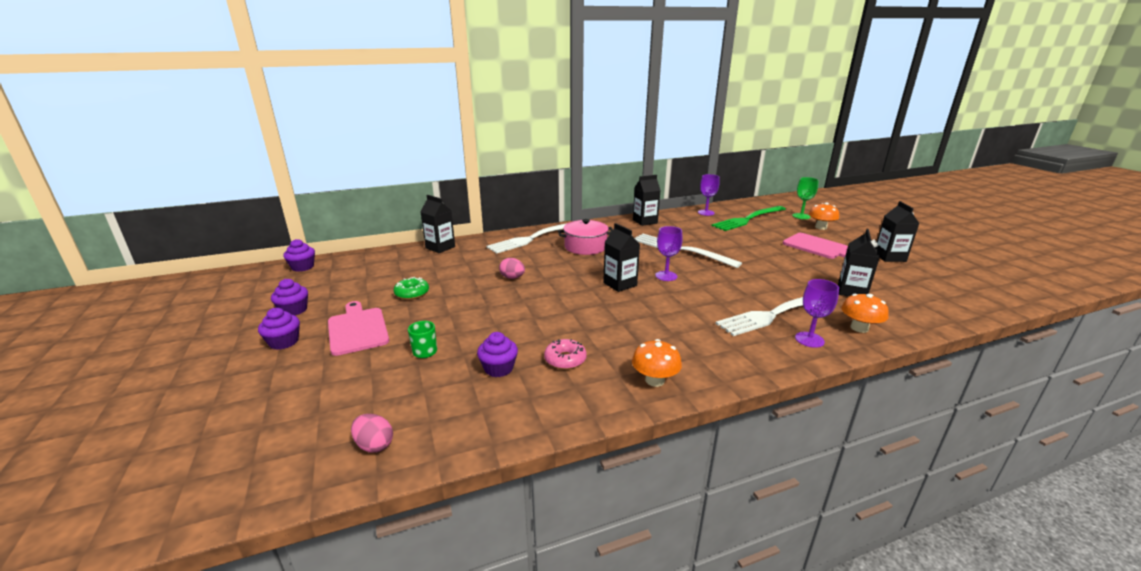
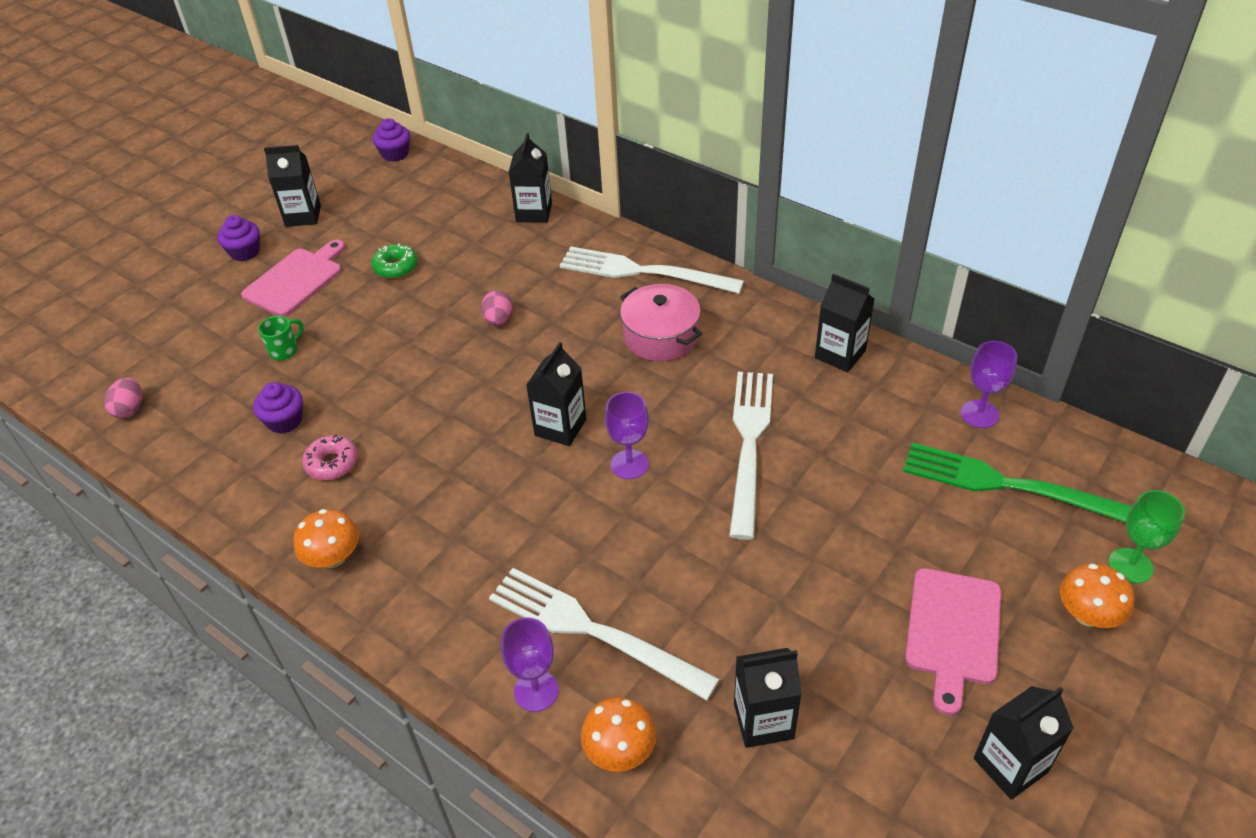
camera: 60 degrees right, 20 degrees up
purple cupcake [271,279,308,316] -> black carton [264,145,321,227]

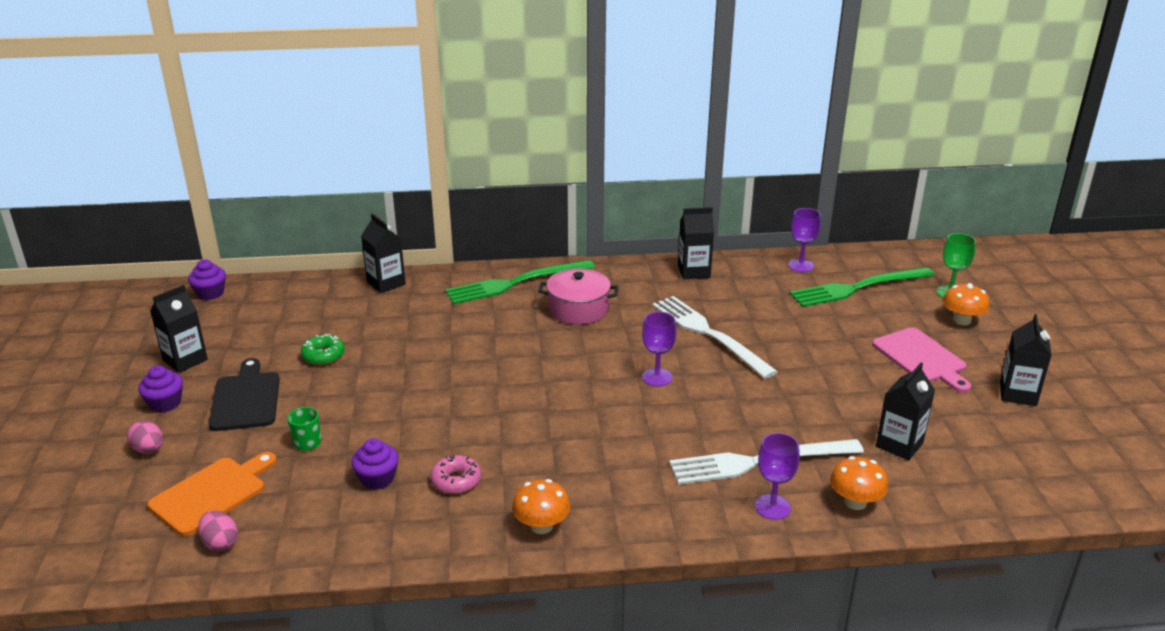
camera: 45 degrees left, 15 degrees down
pink cutting board [241,240,345,317] -> black cutting board [209,358,280,431]
pink egg [481,290,513,326] -> pink egg moved to [127,420,163,454]
black carton [526,342,586,446] -> none
white fork [560,246,744,294] -> green fork [445,260,595,304]
none -> orange cutting board [147,452,277,536]

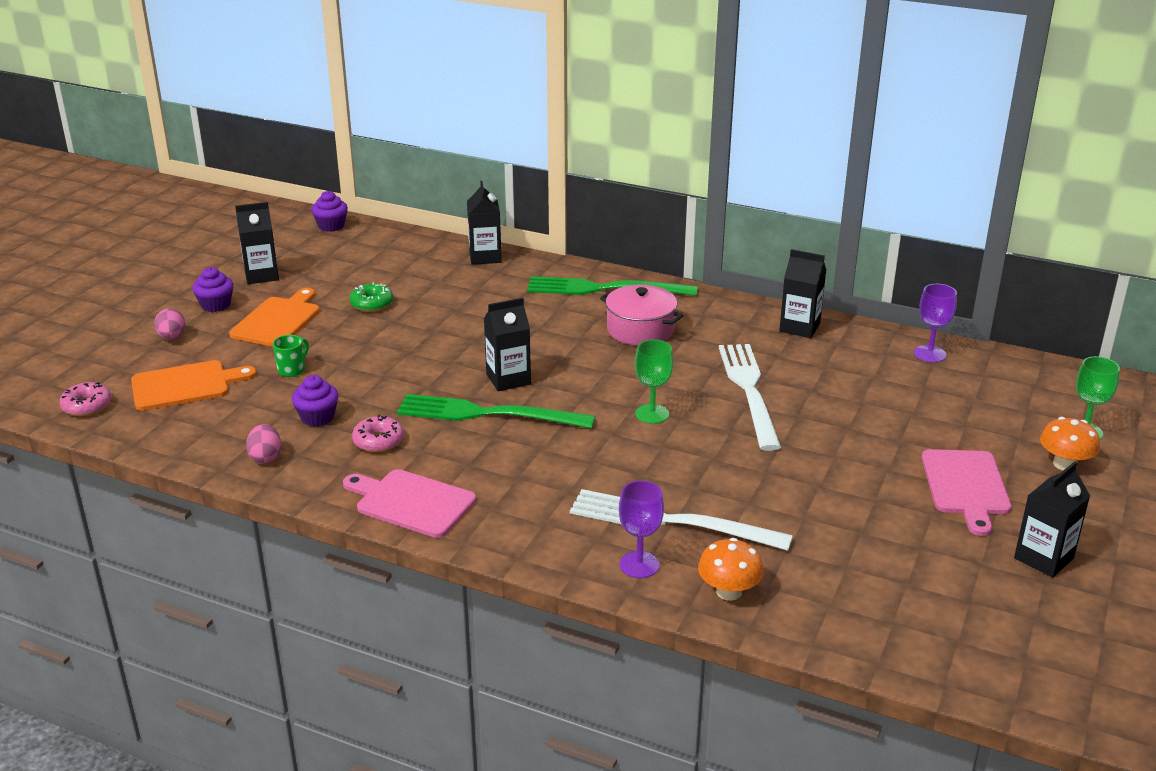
camera: 30 degrees right, 0 degrees up
pink egg [198,511,238,552] -> pink egg moved to [246,424,281,463]
black cutting board [209,358,280,431] -> orange cutting board [229,288,320,347]
orange mushroom [512,479,570,534] -> pink cutting board [343,469,476,538]
purple goblet [642,312,677,386] -> green goblet [635,340,673,424]
green fork [789,267,935,307] -> green fork moved to [397,394,595,429]
black carton [876,363,935,460] -> black carton moved to [484,298,531,391]
none -> pink donut [59,382,111,416]

